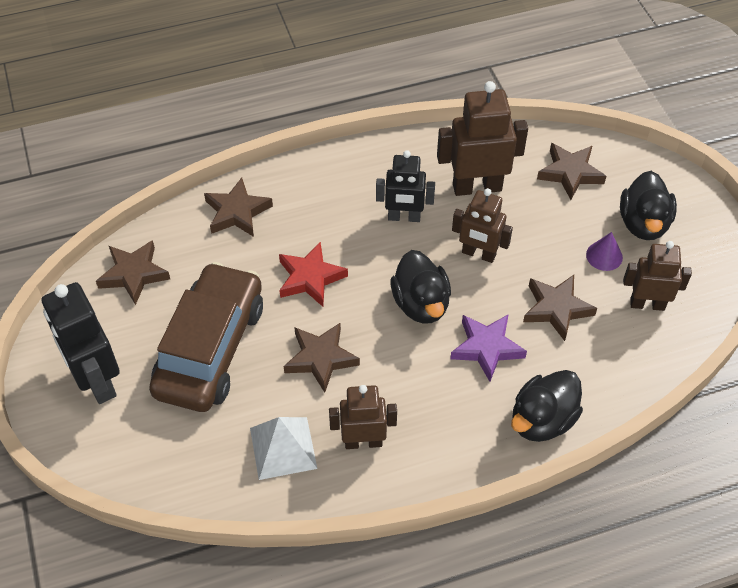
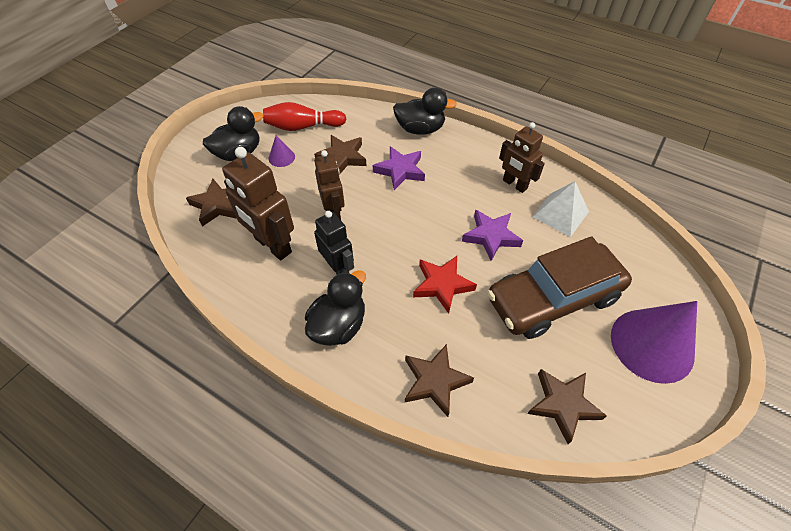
camera: 130 degrees left, 0 degrees up
black robot [42,282,120,404] -> purple cone [611,301,697,384]
brown star [284,323,360,393] -> purple star [462,209,523,261]
black duck [390,250,451,324] -> black duck moved to [305,270,366,346]
brown robot [623,241,692,311] -> red bowling pin [263,102,346,131]

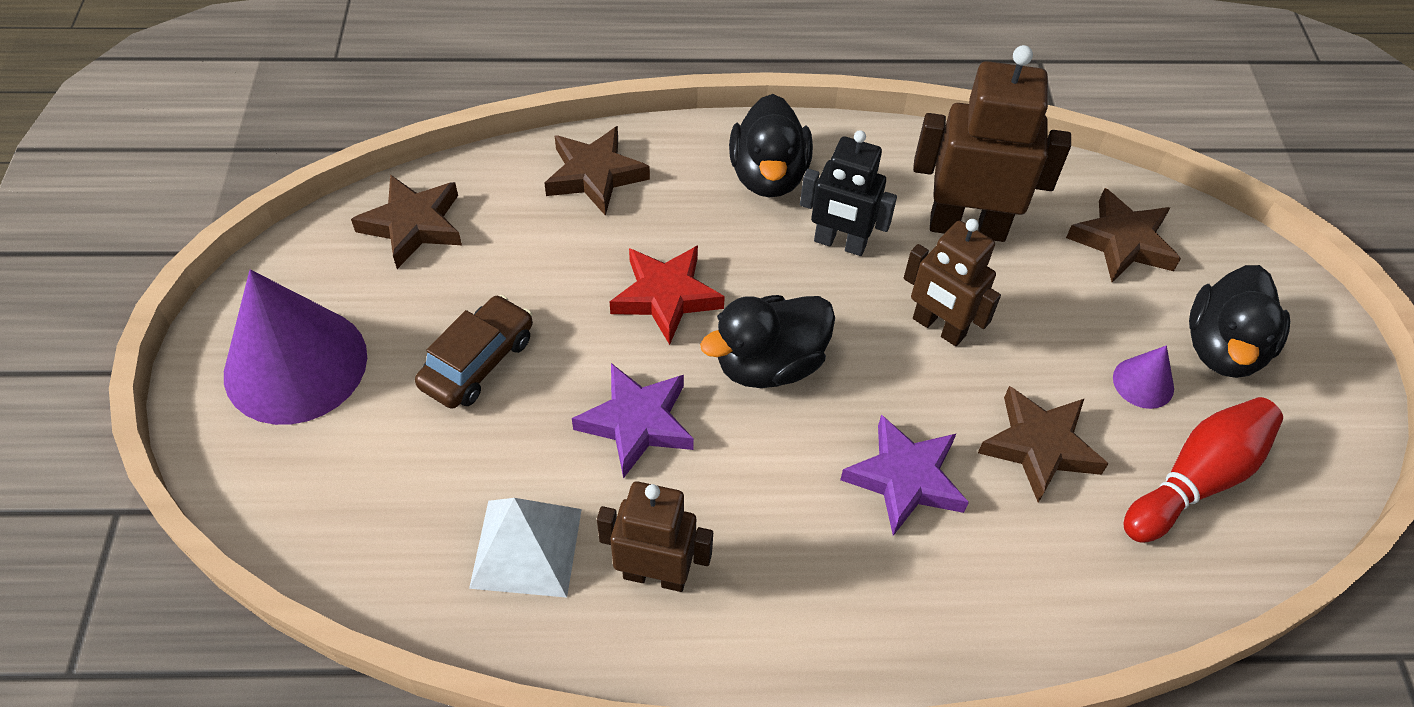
camera: 145 degrees right, 0 degrees up
black duck [393,87,457,135] -> black duck moved to [700,295,835,388]
brown car [487,236,632,339] -> brown car [415,295,533,409], size x0.52

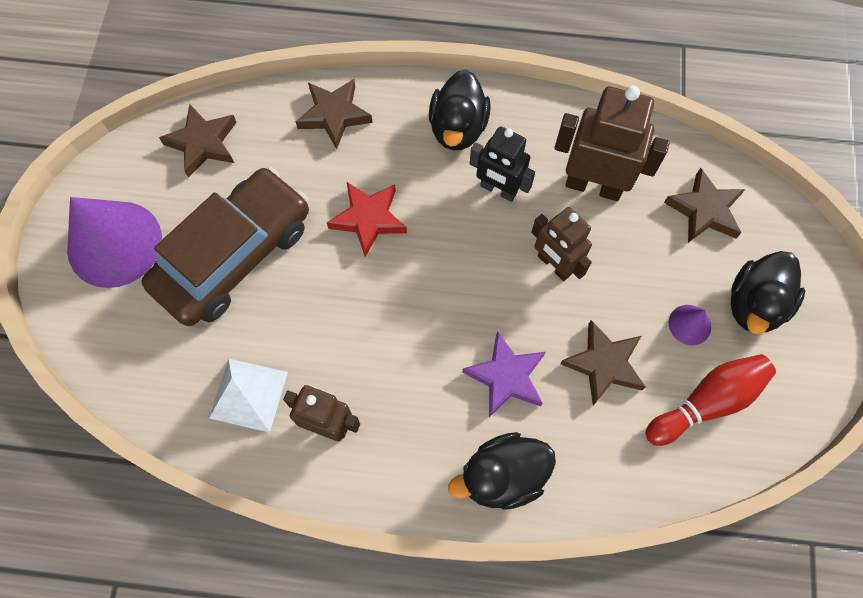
camera: 10 degrees right, 15 degrees up
brown car [415,295,533,409] -> brown car [142,167,309,326], size x1.94
purple star [572,363,694,479] -> none
black duck [700,295,835,388] -> black duck moved to [448,432,556,510]

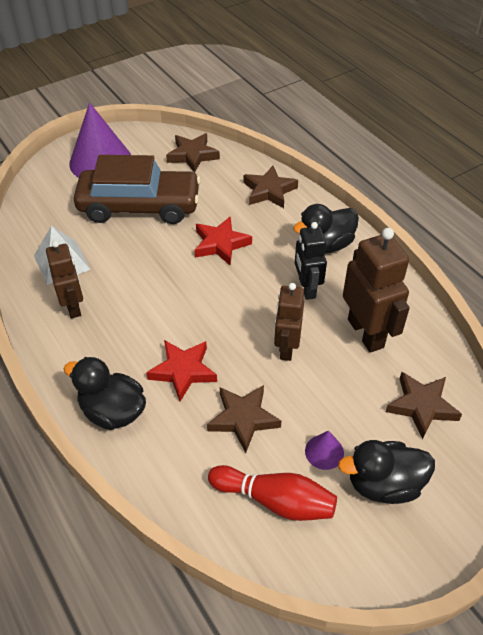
camera: 50 degrees right, 20 degrees down
purple star [462,331,545,417] -> red star [146,340,217,401]

